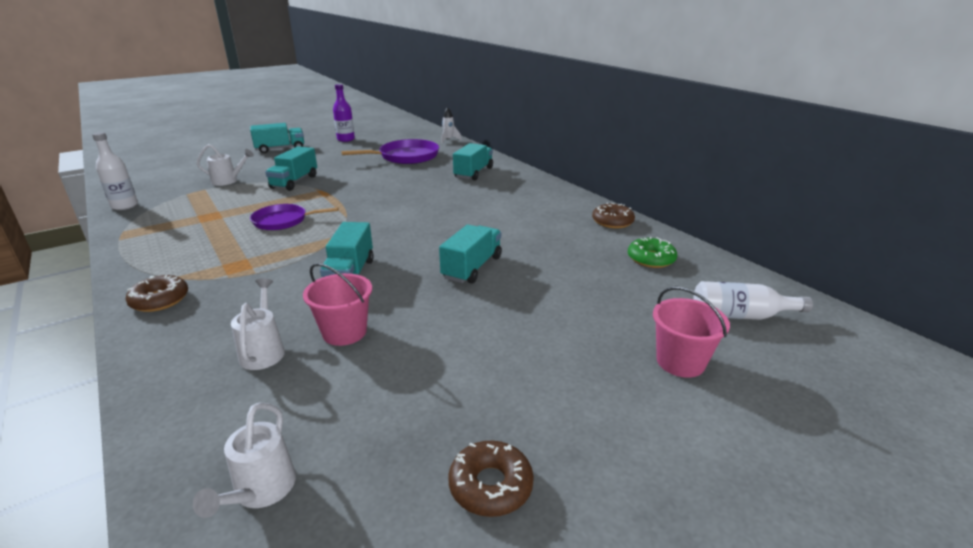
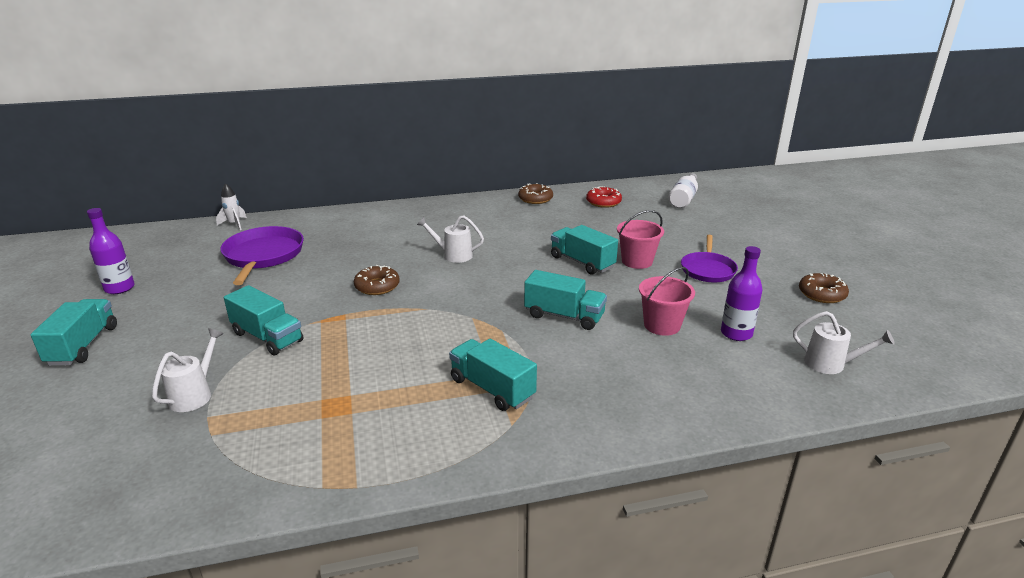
camera: 70 degrees left, 0 degrees up
white bottle [92,132,138,210] -> none
brown donut [126,275,188,312] -> brown donut moved to [354,265,400,295]
white watering can [231,278,285,370] -> white watering can moved to [417,216,484,263]
purple pan [250,204,338,230] -> purple pan moved to [681,235,738,282]
turquoise truck [453,143,493,180] -> turquoise truck moved to [449,339,537,411]
green donut [628,237,677,268] -> red donut [586,186,622,208]
pink bucket [653,286,730,378] -> pink bucket moved to [617,210,664,269]
none -> purple bottle [721,246,763,341]

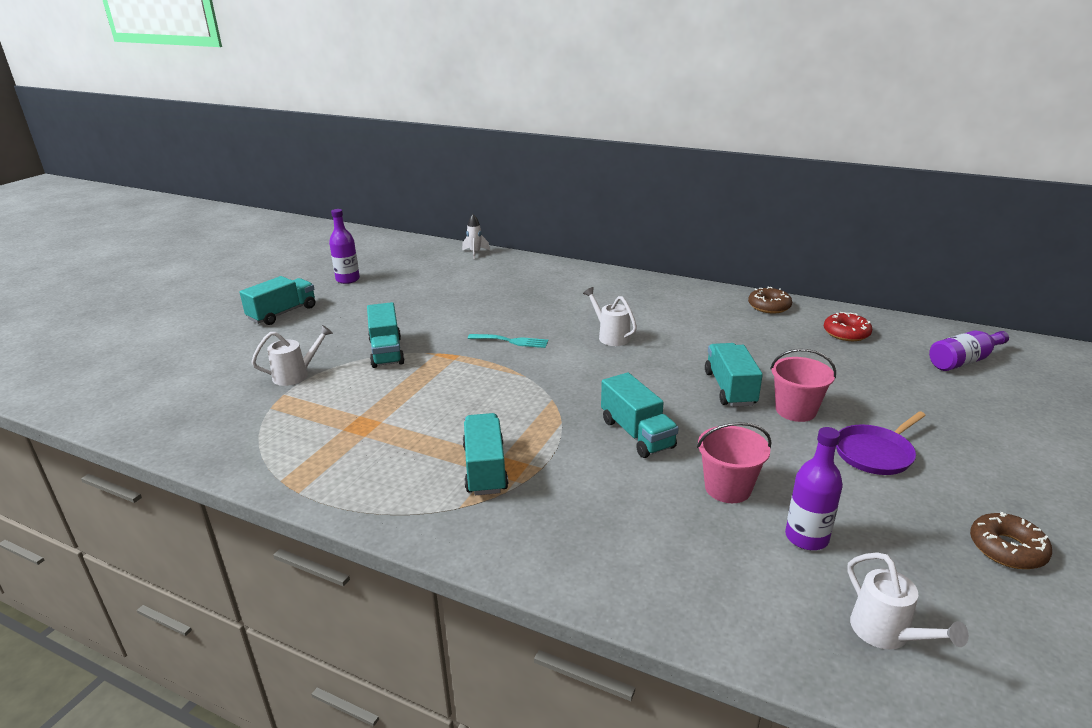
camera: 40 degrees right, 0 degrees up
purple pan [220,226,304,285] -> none
brown donut [354,265,400,295] -> turquoise fork [468,334,548,348]
white bottle [668,173,698,208] -> purple bottle [929,331,1009,371]

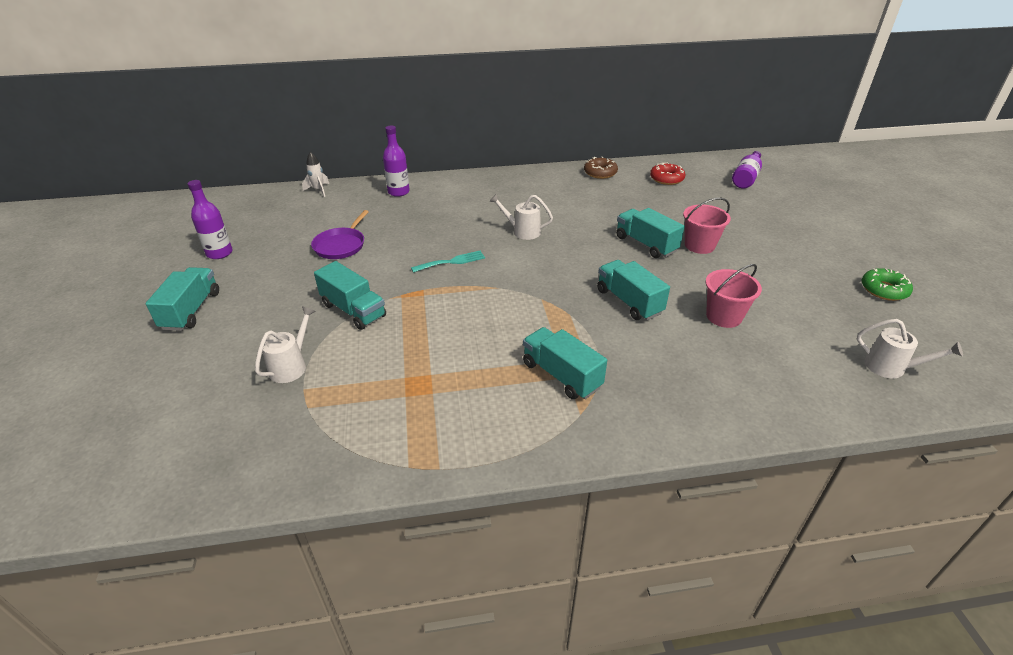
camera: 35 degrees left, 10 degrees up
turquoise truck [601,372,679,458] -> turquoise truck turned 150 degrees counterclockwise [597,260,670,320]
purple bottle [785,427,843,550] -> purple bottle moved to [383,126,410,197]
purple pan [836,411,926,475] -> purple pan moved to [311,210,368,259]
brown donut [970,512,1052,569] -> green donut [862,268,913,301]

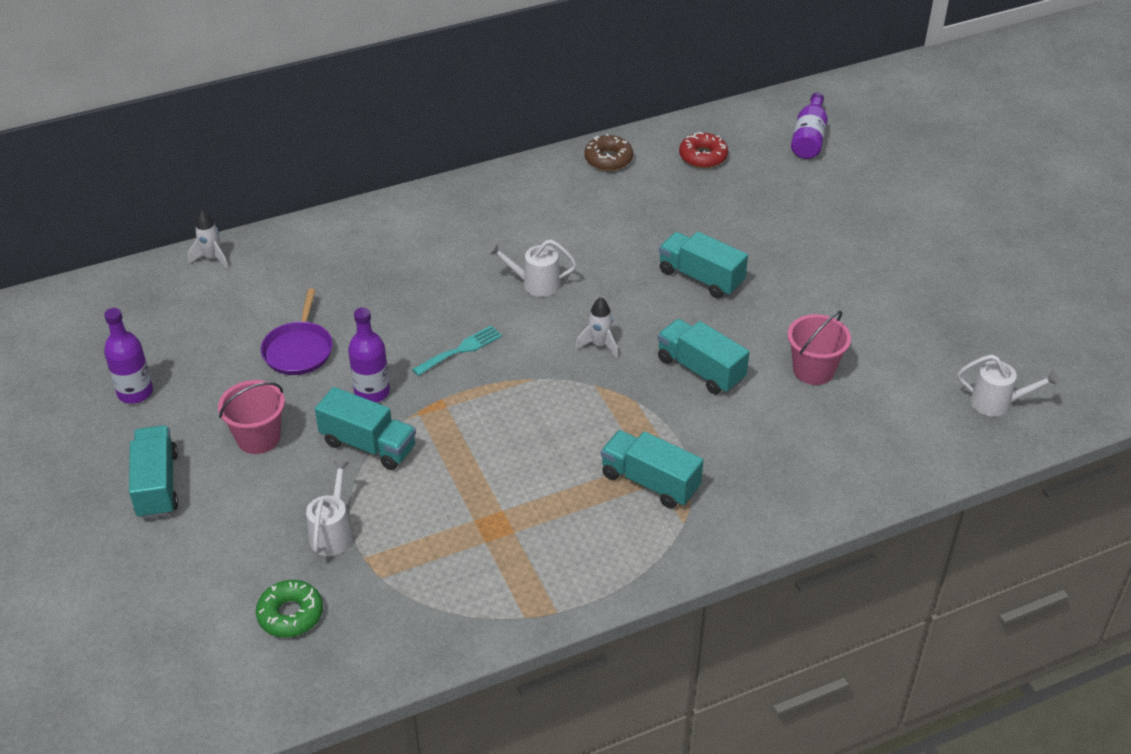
camera: 15 degrees left, 5 degrees up
purple bottle [383,126,410,197] -> purple bottle moved to [348,307,390,403]
pink bucket [683,198,731,254] -> pink bucket moved to [218,380,285,454]
green donut [862,268,913,301] -> green donut moved to [256,580,323,638]
none -> white rocket [575,297,618,359]

